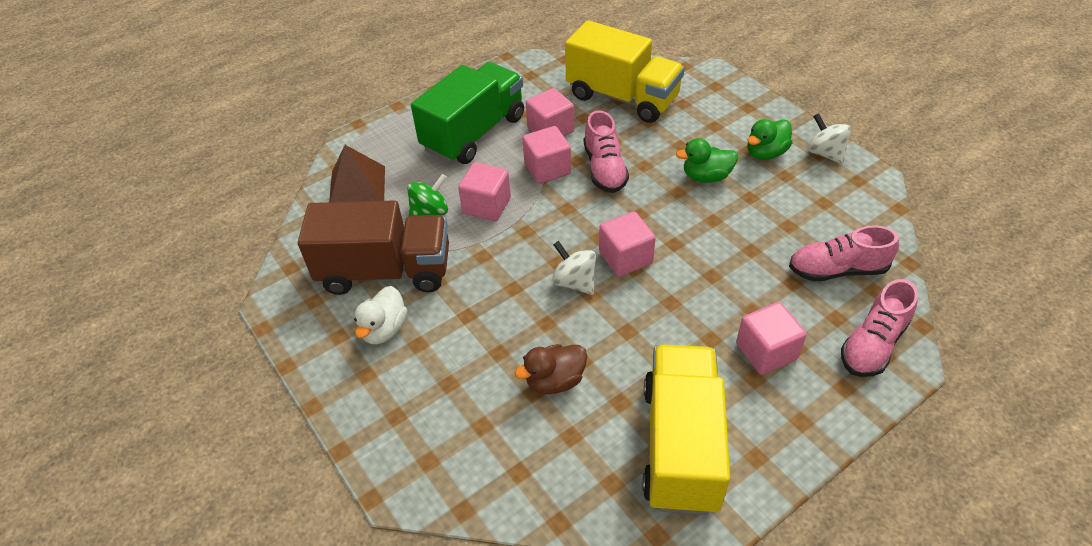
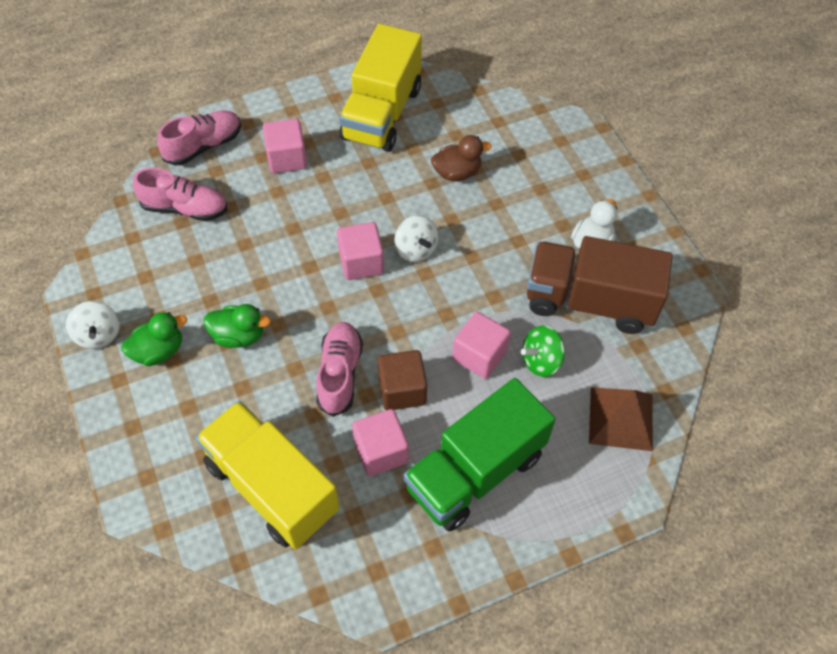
camera: 170 degrees left, 10 degrees up
pink cube [522,126,571,184] -> brown cube [377,350,427,410]

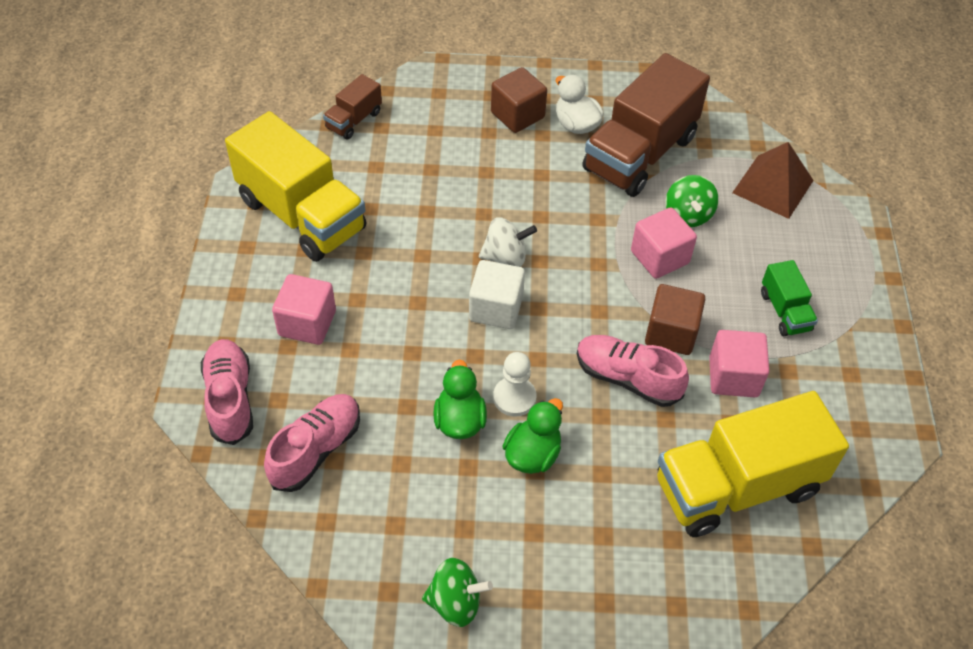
camera: 65 degrees left, 5 degrees down
white spinning top [66,301,120,349] -> green spinning top [422,558,493,627]
green duck [121,312,187,366] -> green duck moved to [433,359,487,439]
pink cube [337,222,384,280] -> white cube [469,260,525,329]
green truck [404,378,555,532] -> green truck [761,260,818,336], size x0.47
brown duck [431,135,492,181] -> none
none -> brown truck [323,74,382,139]
none -> brown cube [491,67,547,133]
none -> white pawn [493,352,536,417]

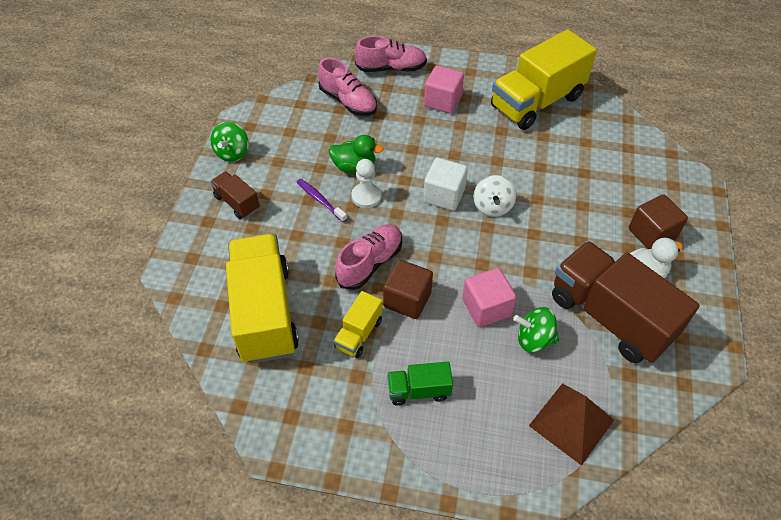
camera: 100 degrees right, 0 degrees up
brown truck [323,74,382,139] -> brown truck moved to [210,172,260,219]
green duck [502,398,563,474] -> purple toothbrush [297,179,347,222]
pink cube [709,330,769,397] -> yellow truck [333,291,383,358]

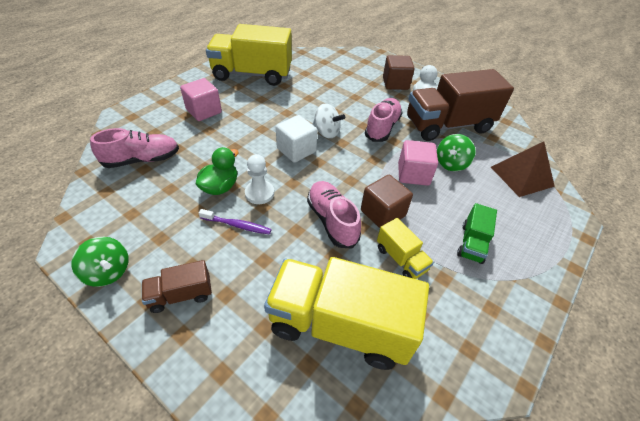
camera: 65 degrees left, 5 degrees down
purple toothbrush [297,179,347,222] -> purple toothbrush turned 150 degrees counterclockwise [199,209,272,235]
pink shoe [355,36,427,72] -> pink shoe moved to [365,98,403,142]
yellow truck [491,29,597,130] -> yellow truck turned 105 degrees clockwise [206,24,292,86]

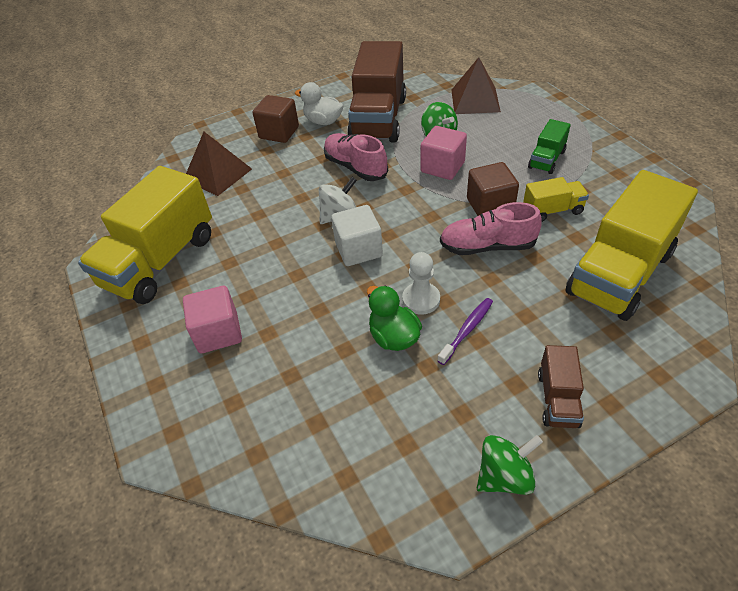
camera: 60 degrees left, 0 degrees up
pink shoe [90,128,179,168] -> none
green truck [457,203,497,264] -> green truck turned 75 degrees clockwise [528,119,571,174]
none -> brown pyramid [186,132,252,196]

